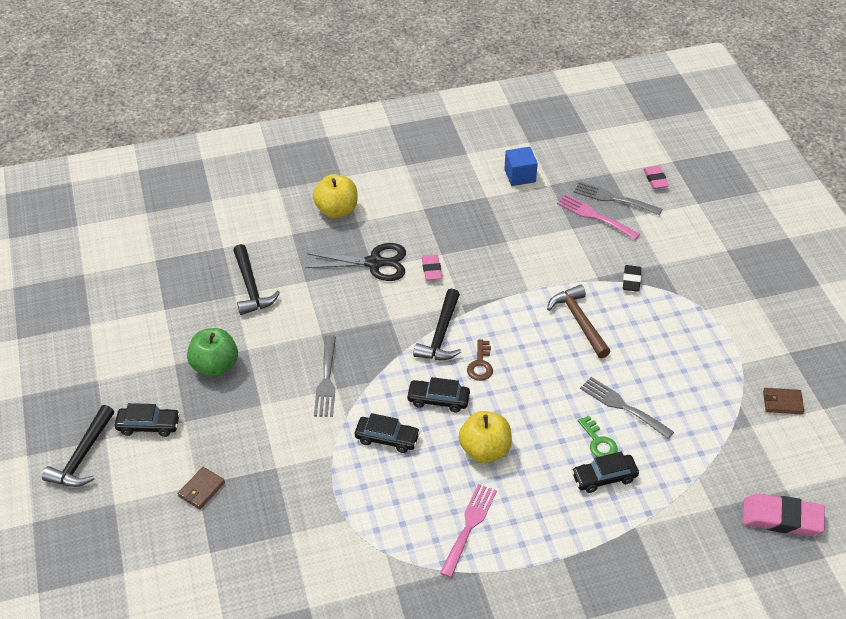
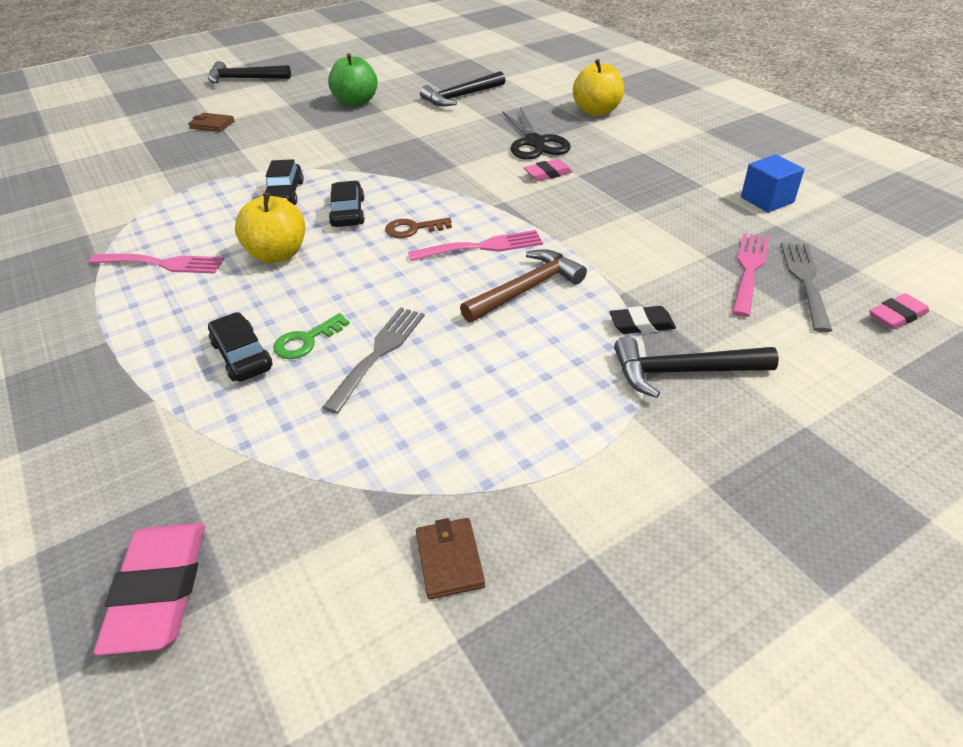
camera: 75 degrees right, 5 degrees down
black car [115,403,180,437] -> none
grey fork [314,335,336,417] -> none
black hammer [413,289,461,360] -> black hammer moved to [614,336,779,398]
none -> pink fork [408,230,543,261]

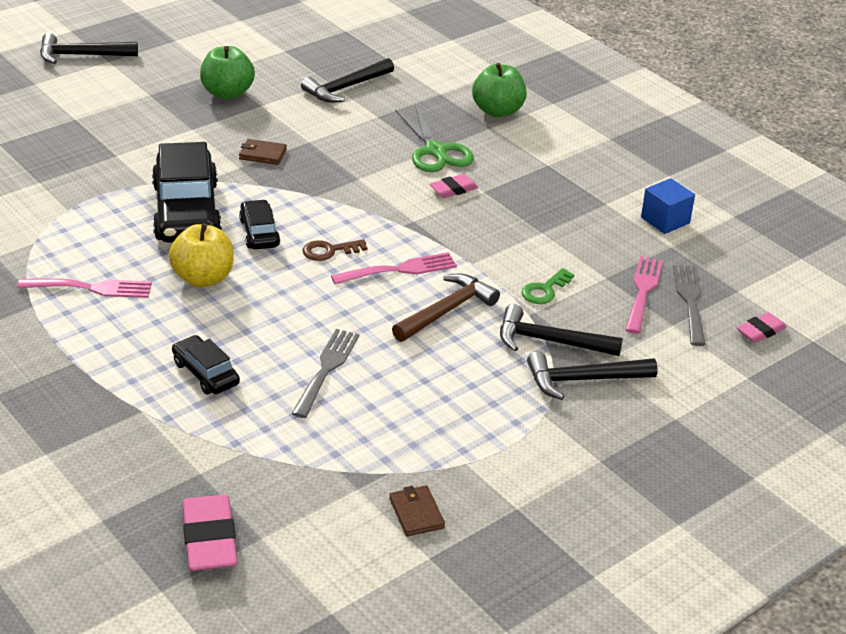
camera: 10 degrees left, 5 degrees down
brown wallet [188,113,235,132] -> brown wallet moved to [239,139,287,165]
black car [263,159,304,205] -> black car [152,142,222,243], size x1.99
green key [273,313,350,359] -> green key moved to [522,268,574,304]
black scissors [502,107,571,160] -> green scissors [396,105,474,172]
yellow apple [573,59,624,116] -> green apple [472,63,527,117]
black eraser [610,306,676,334] -> black hammer [500,304,623,356]

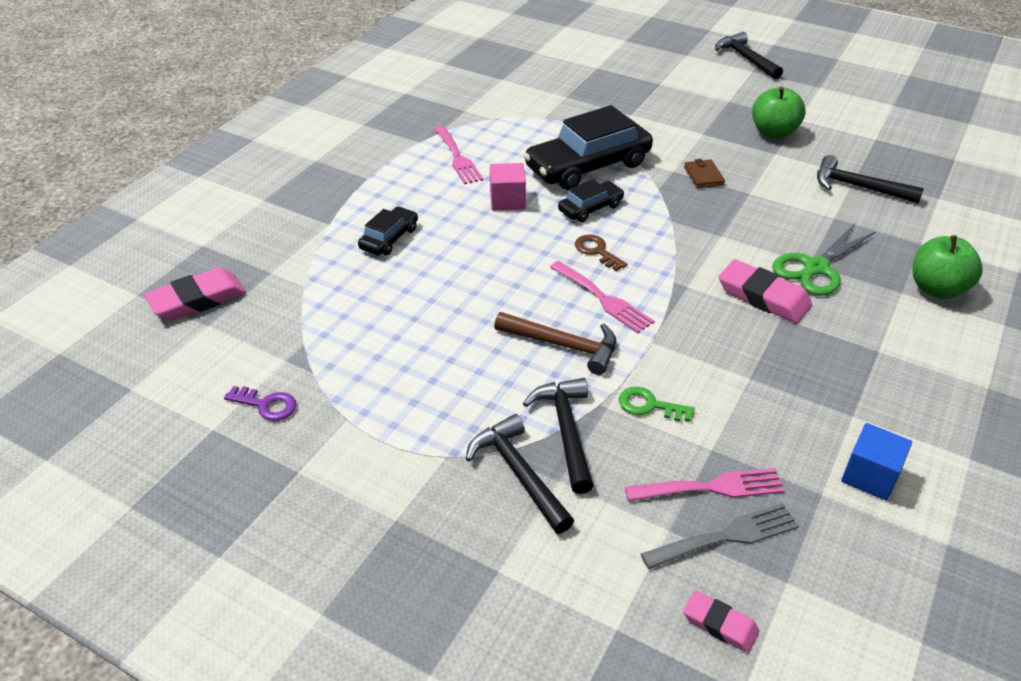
camera: 70 degrees right, 5 degrees up
yellow apple [169,223,234,287] -> pink cube [490,163,526,211]
grey fork [291,329,359,418] -> none
brown wallet [389,485,445,536] -> purple key [224,386,297,421]
pink eraser [429,174,478,198] -> pink eraser [718,259,812,323], size x1.73

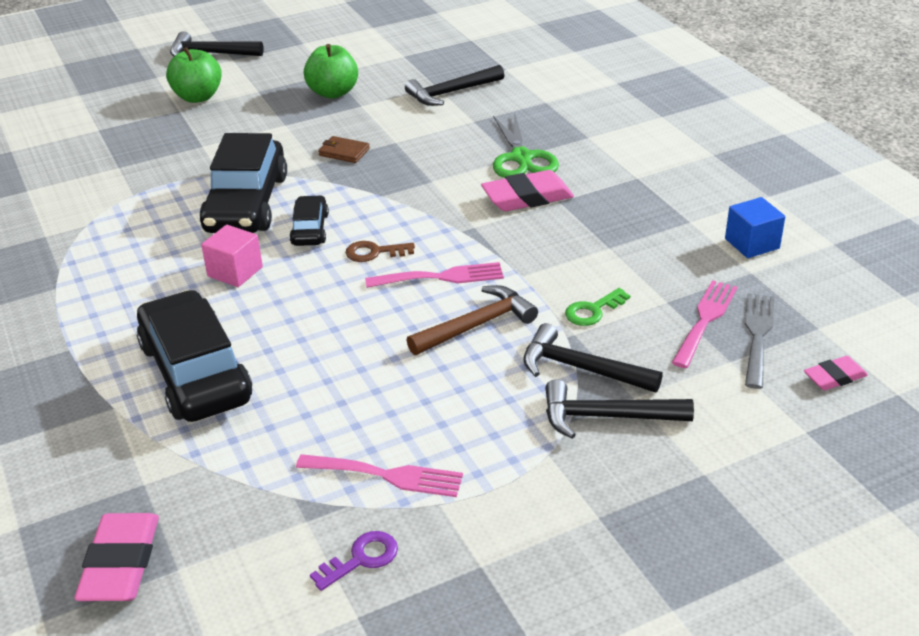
camera: 55 degrees left, 5 degrees down
black car [358,206,418,255] -> black car [137,290,252,422], size x1.99
pink fork [434,126,483,184] -> pink fork moved to [296,454,463,497]
green apple [912,235,983,299] -> green apple moved to [166,47,222,103]

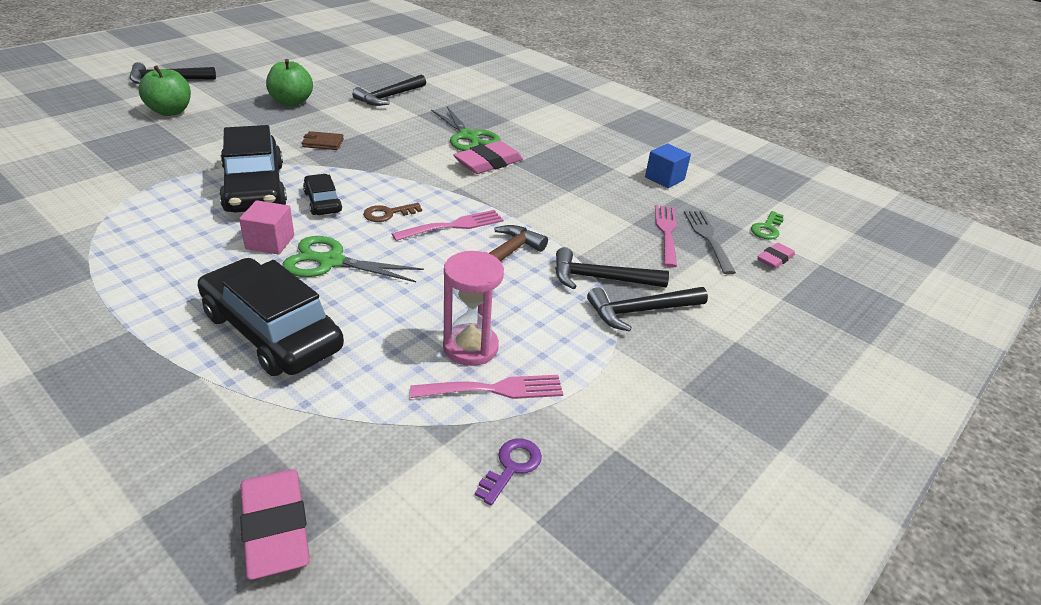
camera: 25 degrees left, 0 degrees up
green key [565,288,630,326] -> green key moved to [751,211,784,239]
none -> green scissors [283,236,424,282]
none -> pink hourglass [443,251,504,366]

